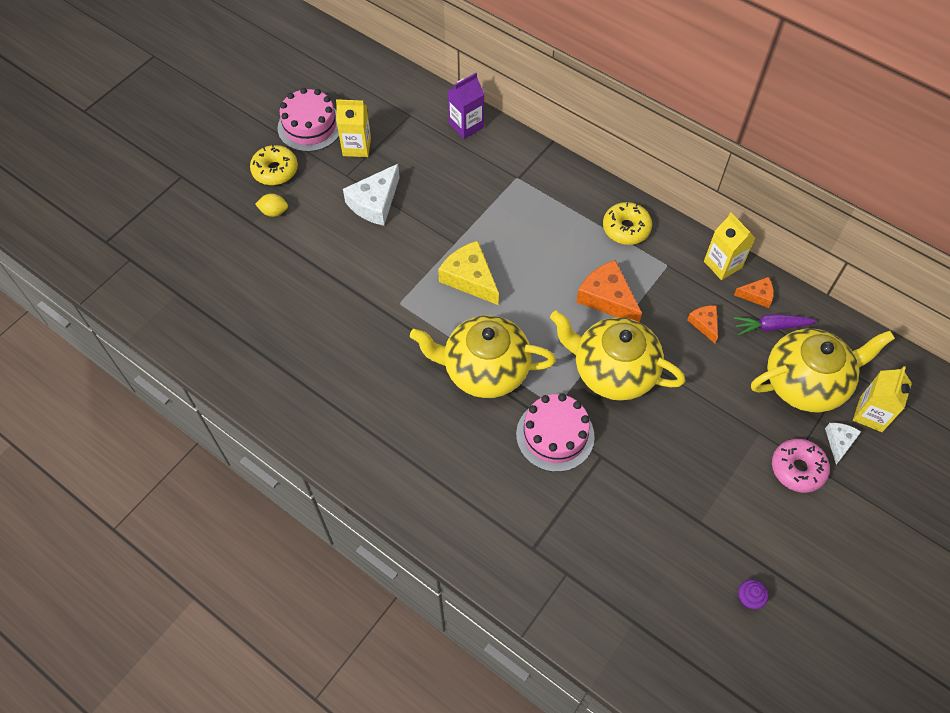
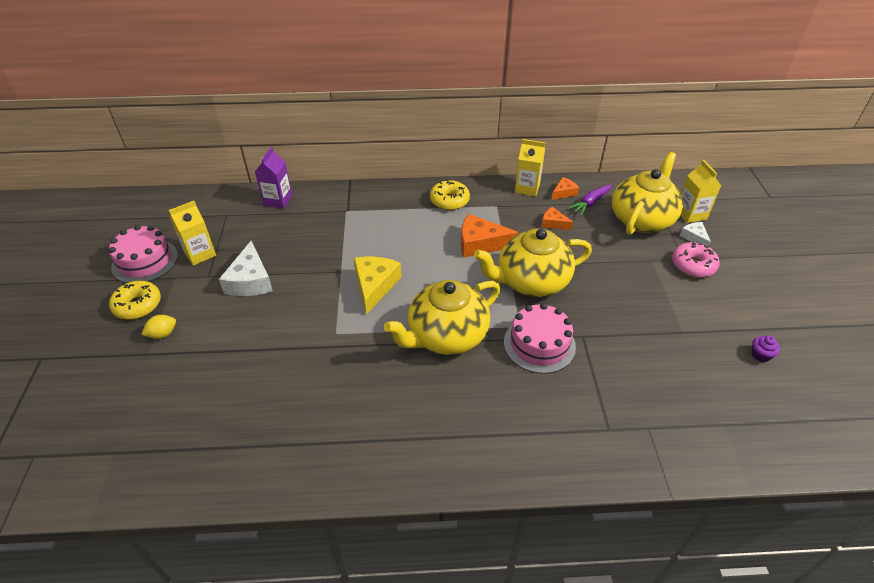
camera: 40 degrees left, 15 degrees down
yellow cheese [438,241,499,305] -> yellow cheese turned 90 degrees clockwise [354,257,401,315]

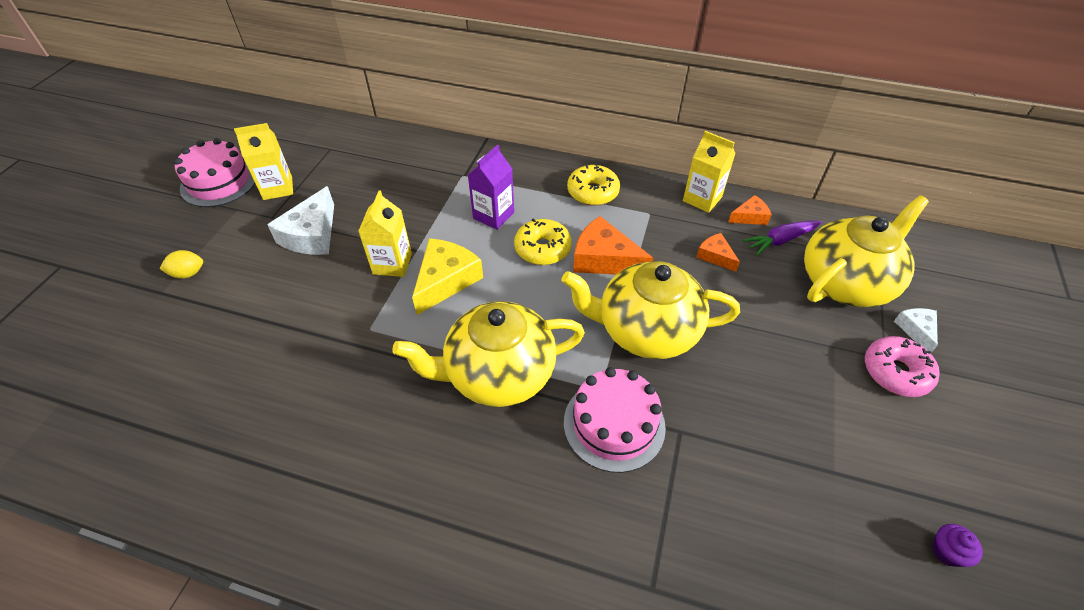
camera: 20 degrees right, 5 degrees up
yellow donut [109,281,161,320] -> yellow donut moved to [514,219,572,265]
purple carton [255,147,293,209] -> purple carton moved to [468,145,514,230]
yellow carton [681,160,721,223] -> yellow carton moved to [358,190,412,277]

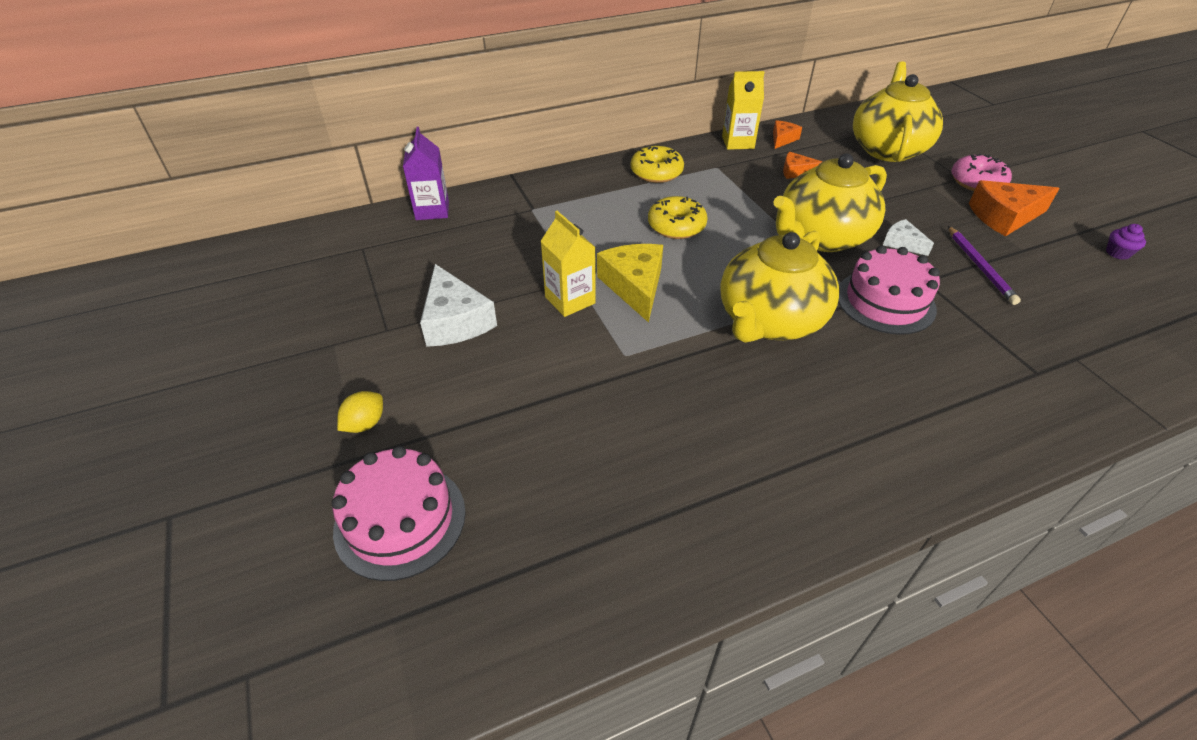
camera: 40 degrees left, 5 degrees down
pink cake [174,138,255,207] -> pink cake moved to [332,446,466,581]
yellow carton [234,123,293,200] -> none
purple carton [468,145,514,230] -> purple carton moved to [403,127,449,220]
orange cheese [573,216,653,275] -> orange cheese moved to [969,180,1060,236]
purple carrot [743,220,822,255] -> none
white cheese [894,308,938,353] -> white cheese moved to [883,219,934,256]
none -> purple pencil [948,226,1021,305]

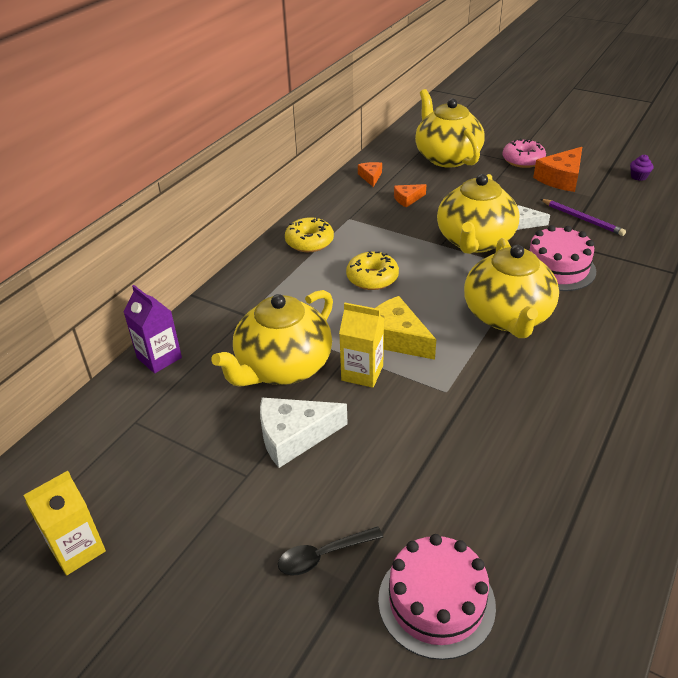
camera: 35 degrees left, 5 degrees down
yellow lemon [337,391,383,433] -> black spoon [278,526,383,576]
white cheese [420,264,497,347] -> white cheese turned 135 degrees clockwise [260,398,348,468]
yellow carton [722,71,765,150] -> yellow carton moved to [23,471,106,575]
none -> yellow teapot [211,290,333,387]

